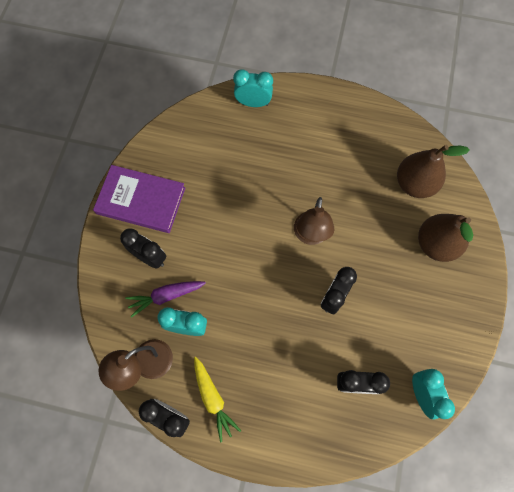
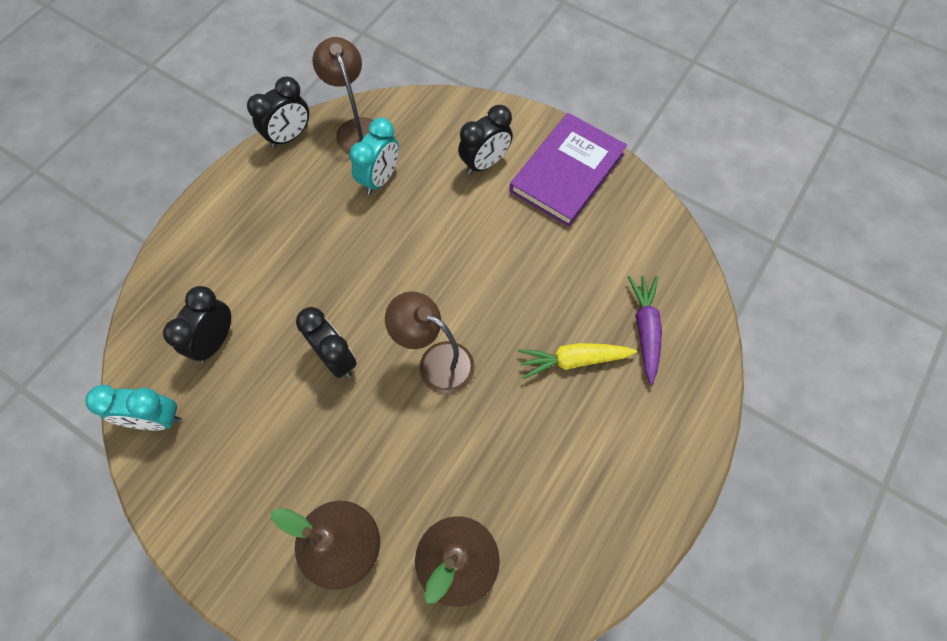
camera: 110 degrees right, 5 degrees down
purple carrot [125,281,206,318] -> purple carrot moved to [628,276,662,384]
yellow carrot [194,357,241,442] -> yellow carrot moved to [518,343,637,379]
turquoise clock [233,69,273,107] -> none

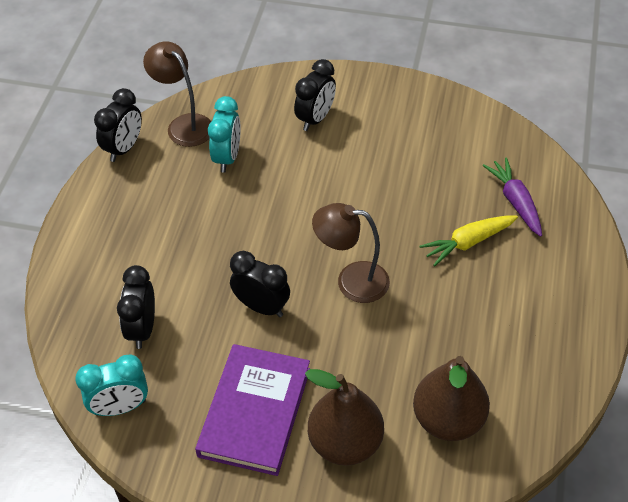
camera: 20 degrees left, 15 degrees down
purple book [509,113,627,227] -> purple book moved to [195,344,310,476]

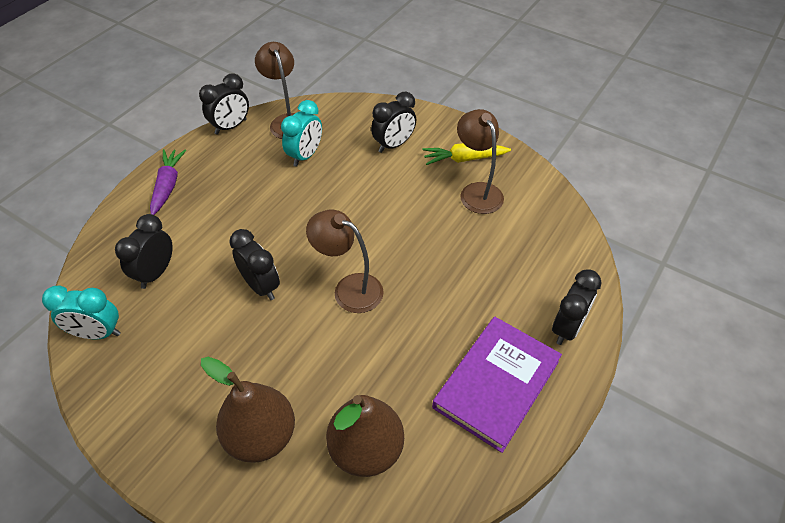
camera: 20 degrees right, 0 degrees up
purple book [195,344,310,476] -> purple book moved to [432,317,562,453]
yellow carrot [420,215,518,266] -> yellow carrot moved to [422,143,511,165]
purple carrot [483,158,542,237] -> purple carrot moved to [150,149,186,215]
none -> brown lamp [457,109,504,214]
none -> black clock [552,269,601,345]

